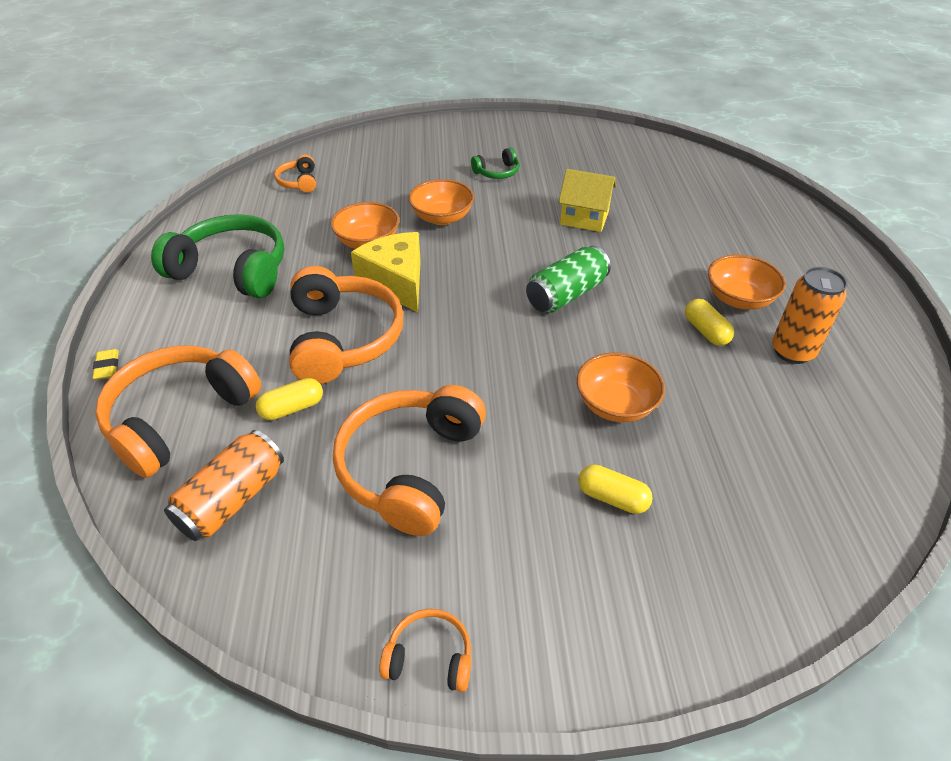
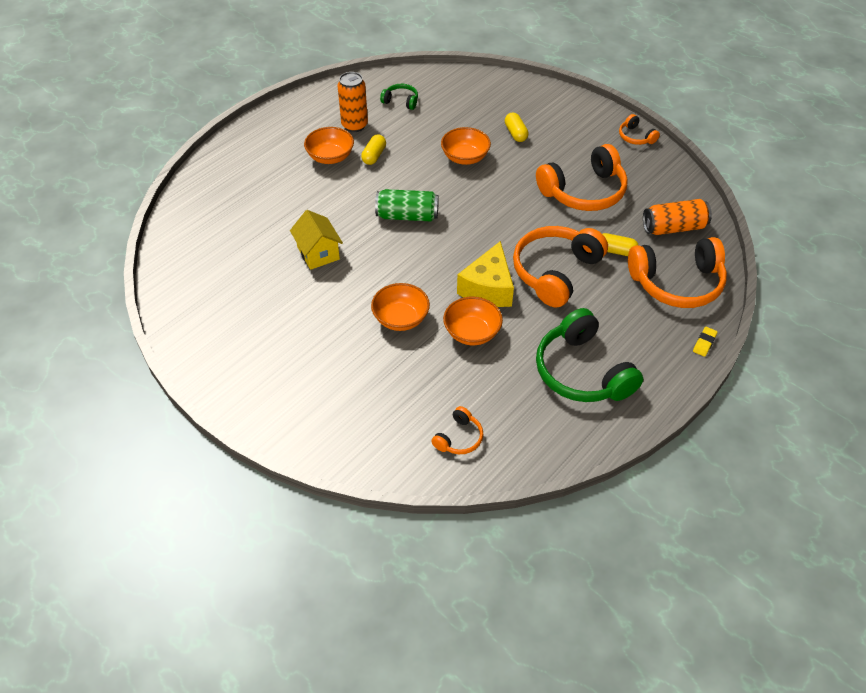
camera: 135 degrees left, 5 degrees up
green headphones [471,147,520,179] -> green headphones moved to [380,84,418,110]

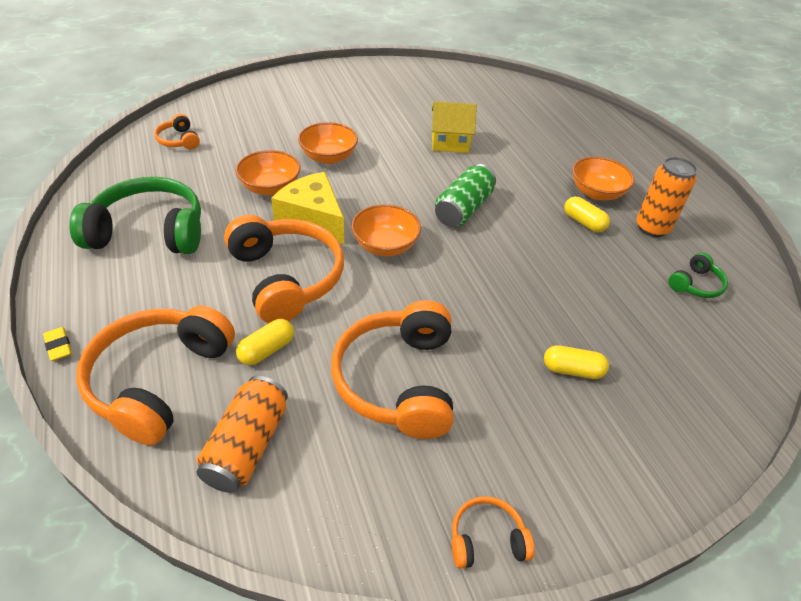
camera: 115 degrees right, 5 degrees down
orange bowl [441,127,491,165] -> orange bowl moved to [351,204,421,256]

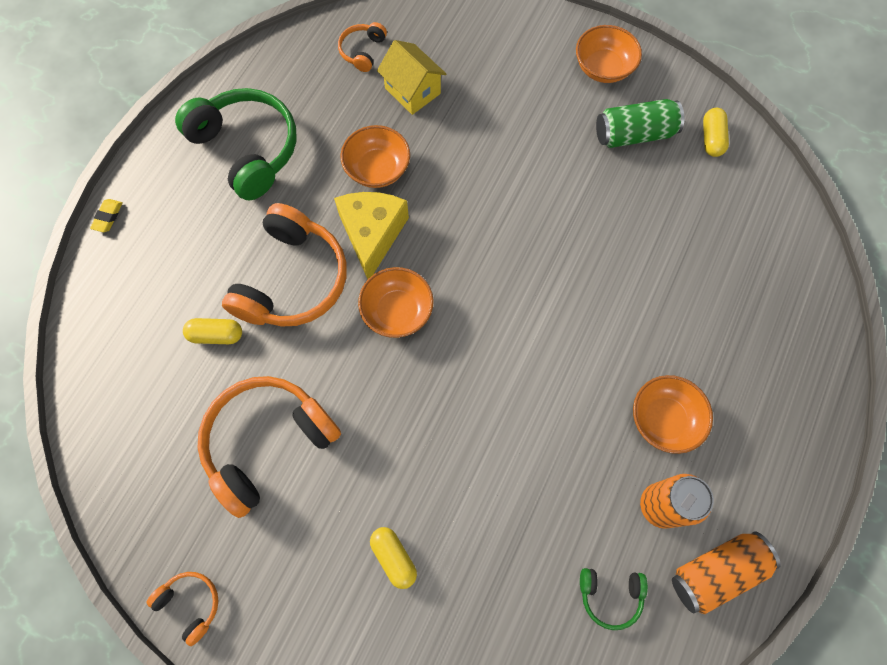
camera: 50 degrees right, 25 degrees up
orange headphones [76,306,235,445] -> none
orange can [196,376,288,493] -> orange can moved to [672,531,781,614]
orange bowl [298,122,358,164] -> orange bowl moved to [576,25,642,83]
yellow house [432,101,477,153] -> yellow house moved to [377,40,446,115]
green can [435,164,496,227] -> green can moved to [596,99,684,148]
yellow capsule [564,197,610,232] -> yellow capsule moved to [703,108,729,157]

